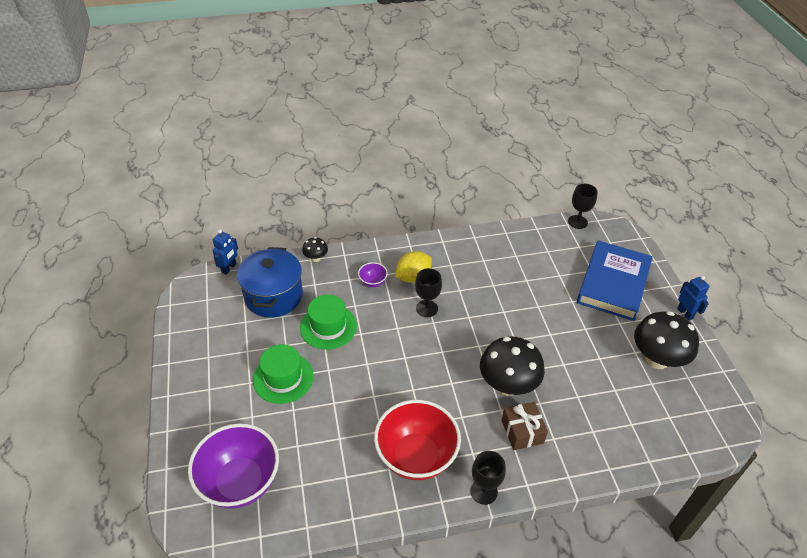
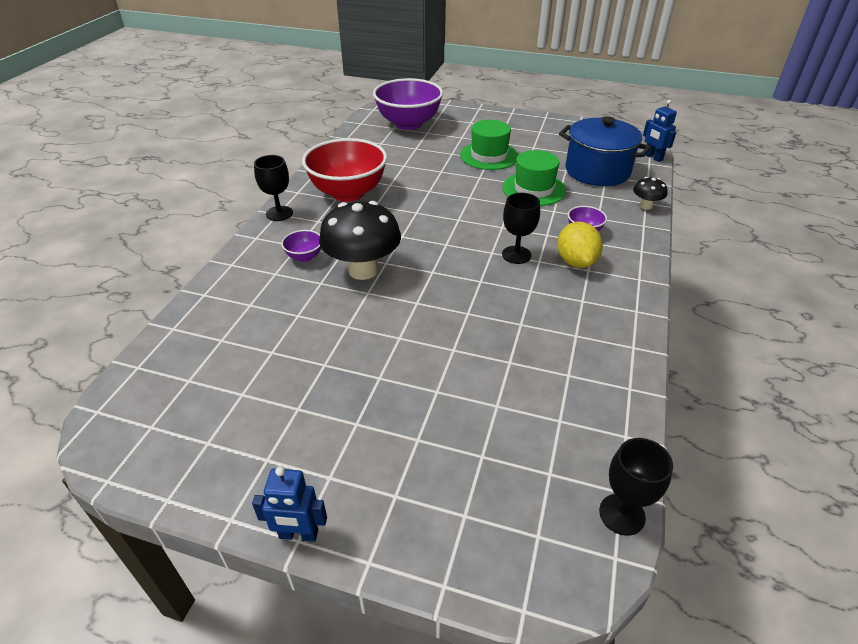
camera: 120 degrees right, 5 degrees down
brown gift [501,402,548,450] -> purple bowl [281,230,321,262]
blue book [577,240,653,321] -> none
black mushroom [634,311,699,369] -> none

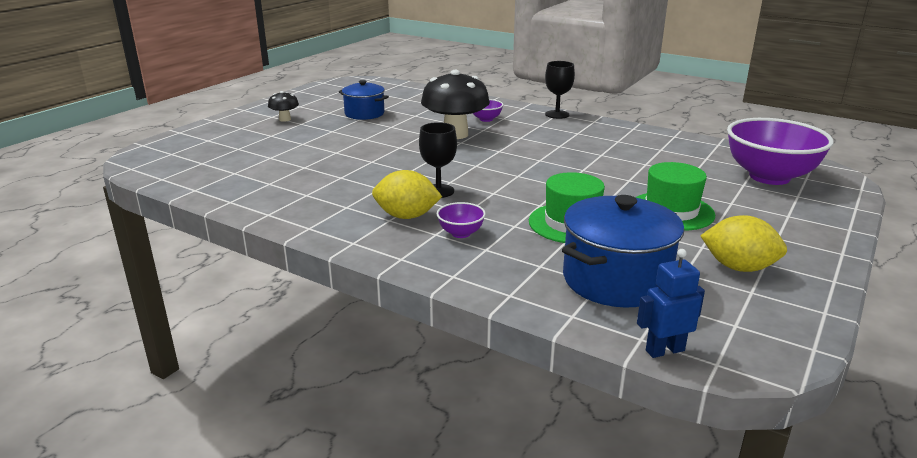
camera: 105 degrees right, 15 degrees down
blue robot [252,466,327,542] -> none
red bowl [302,138,387,202] -> none
black goblet [599,438,673,536] -> none
black mushroom [633,177,668,210] -> black mushroom moved to [268,91,299,122]
none -> blue pot [339,80,389,120]
none -> yellow lemon [700,215,787,272]

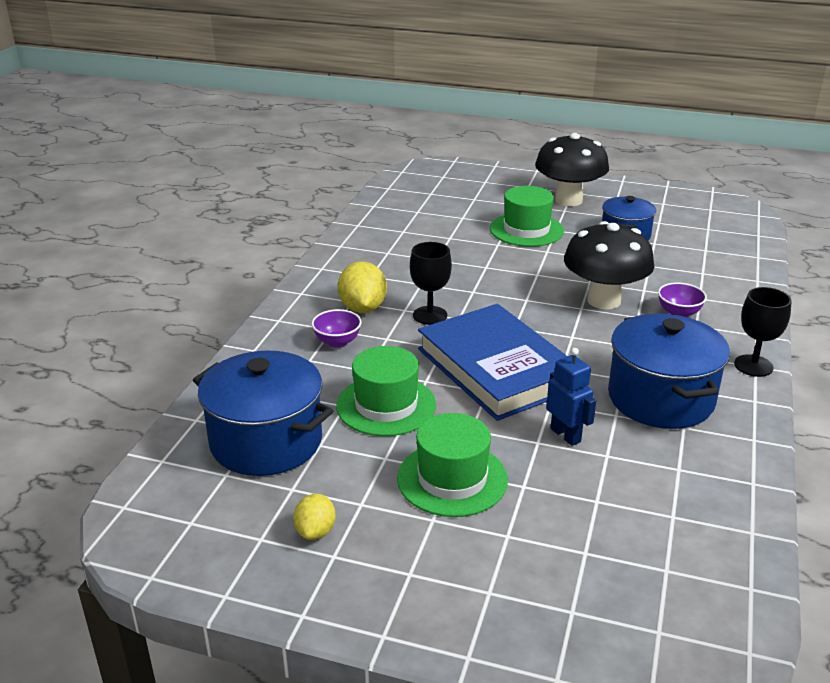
camera: 75 degrees right, 5 degrees up
black mushroom [268,91,299,122] -> black mushroom [535,133,609,206], size x2.11
blue robot [637,249,705,358] -> blue robot moved to [546,348,596,446]
yellow lemon [700,215,787,272] -> yellow lemon [293,494,336,540], size x0.61
purple bowl [727,118,834,185] -> none
none -> blue book [418,304,568,421]
none -> green hat [490,186,564,247]
none -> blue pot [608,313,730,429]

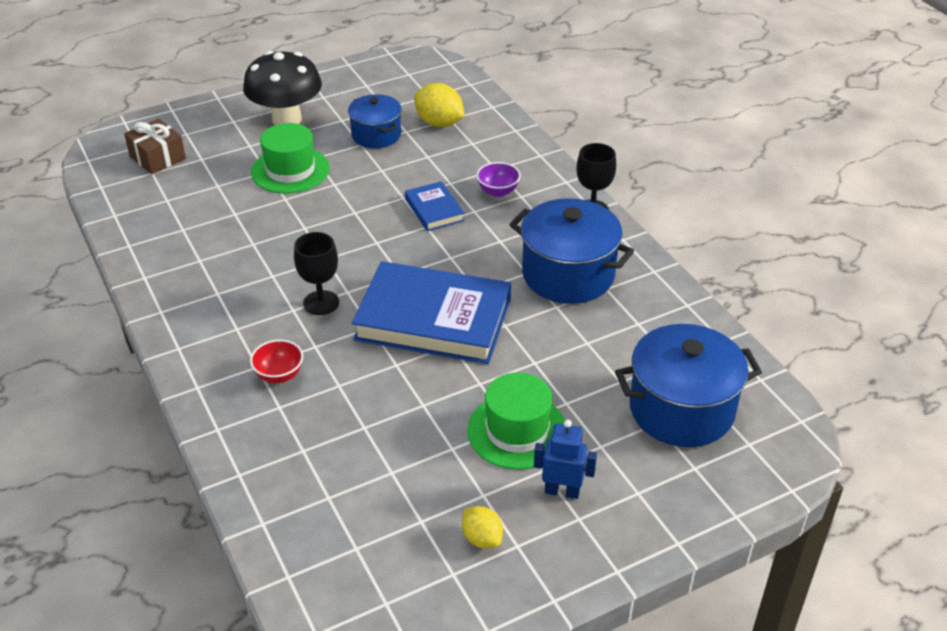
camera: 45 degrees left, 10 degrees up
blue pot [193,351,333,476] -> blue pot moved to [615,324,762,447]
purple bowl [312,309,362,348] -> red bowl [250,340,303,383]
green hat [336,346,436,436] -> none
yellow lemon [338,261,387,313] -> yellow lemon moved to [414,83,464,127]
blue robot [546,348,596,446] -> blue robot moved to [534,420,597,499]
black mushroom [564,221,654,309] -> blue book [405,181,465,231]
none -> brown gift [124,119,186,174]

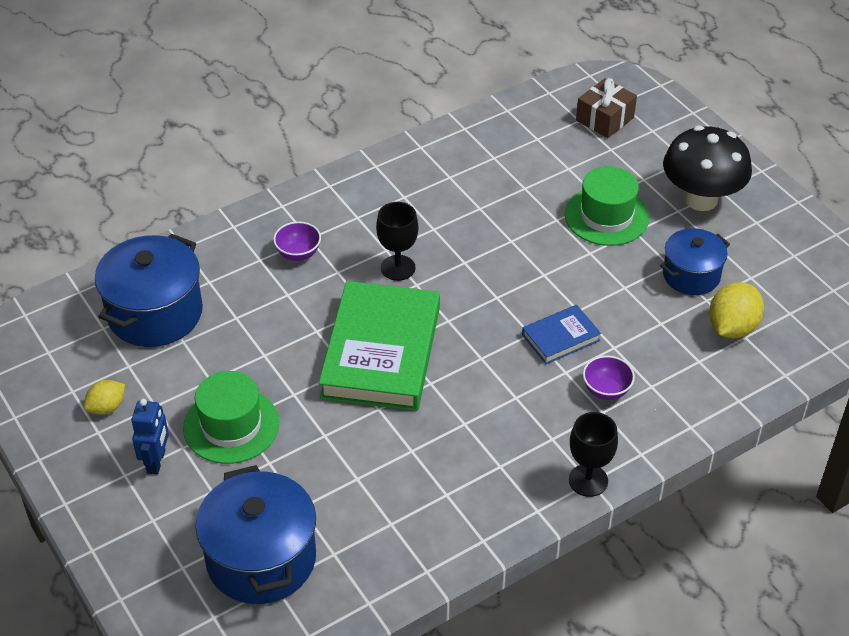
camera: 85 degrees right, 5 degrees up
red bowl [250,340,303,383] -> purple bowl [273,221,321,261]
blue book [352,261,511,364] -> green book [319,281,440,411]
blue pot [509,198,634,304] -> blue pot moved to [95,233,203,347]

